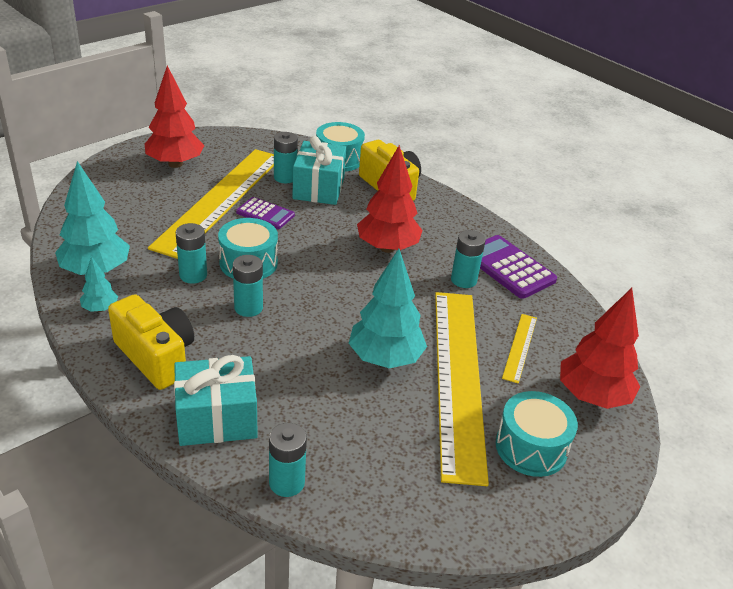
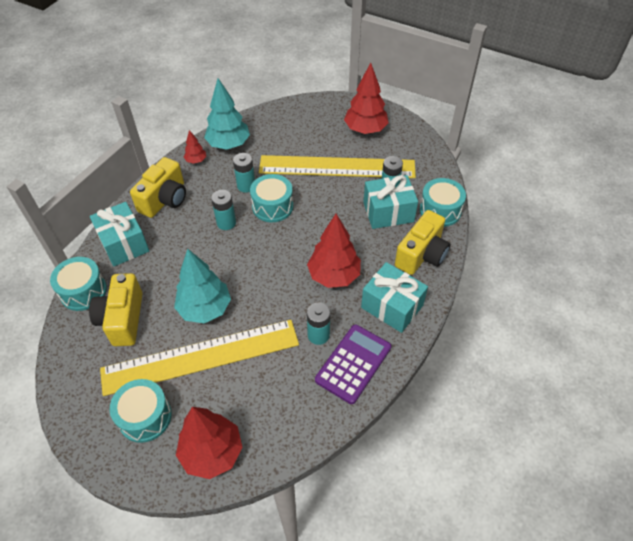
camera: 75 degrees right, 15 degrees up
turquoise tree [80,256,118,312] -> red tree [184,130,206,164]
purple calculator [236,197,295,229] -> none
turquoise battery [269,423,307,497] -> turquoise drum [50,257,107,311]
yellow ruler [502,314,537,384] -> none
none -> yellow camera [89,273,143,346]
none -> turquoise gift [361,262,428,333]

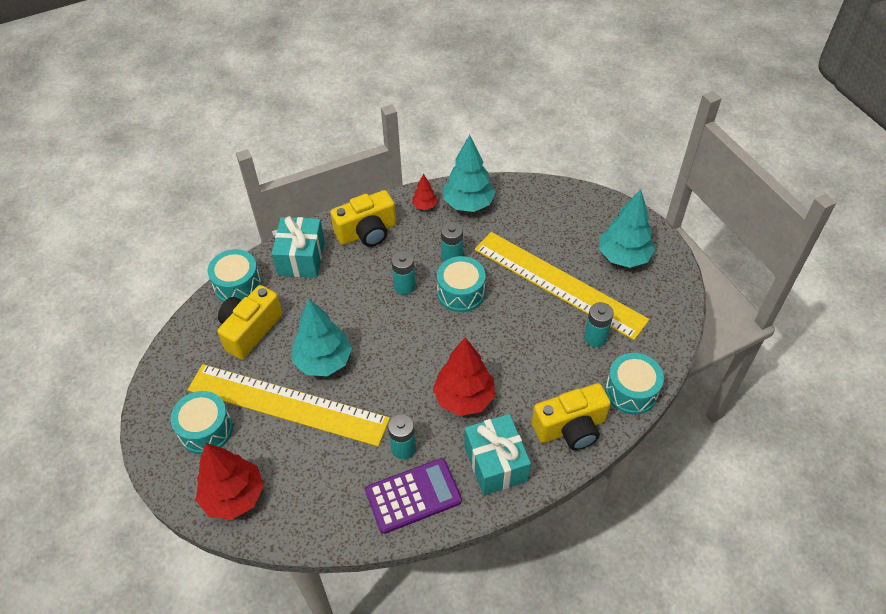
camera: 35 degrees right, 0 degrees up
red tree [344,63,389,134] -> turquoise tree [599,189,655,268]
turquoise gift [363,175,418,229] -> none

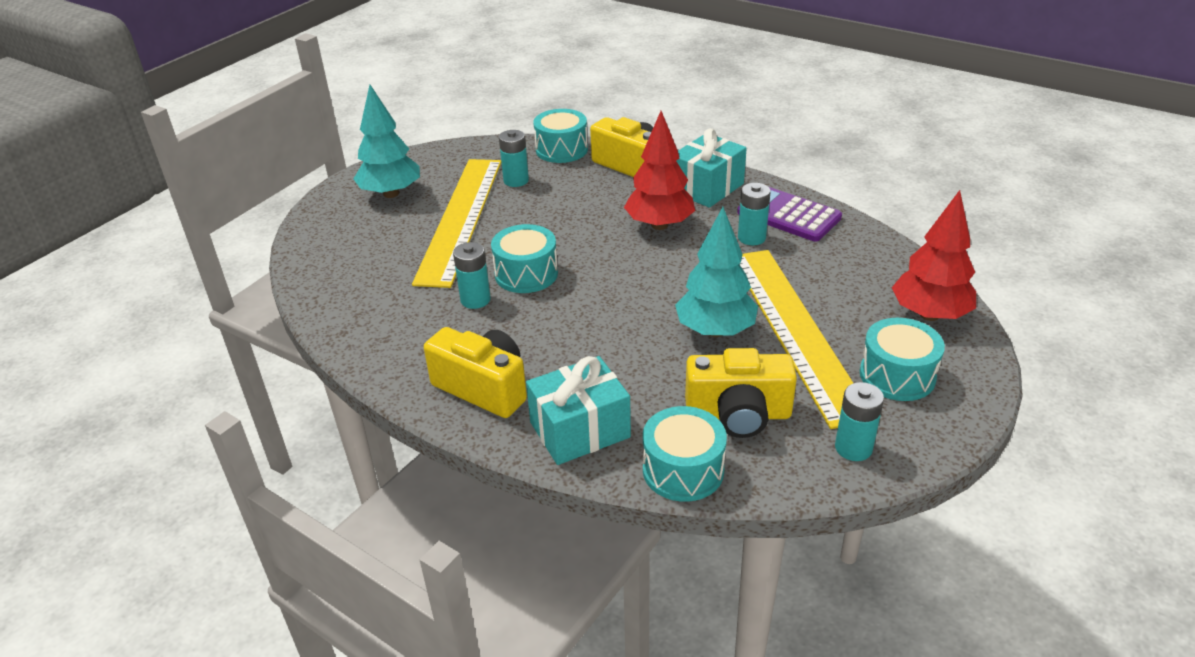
camera: 120 degrees left, 15 degrees down
turquoise battery [391,251,416,295] -> turquoise battery moved to [835,382,884,461]
red tree [412,174,438,210] -> none
turquoise tree [444,135,495,212] -> none

